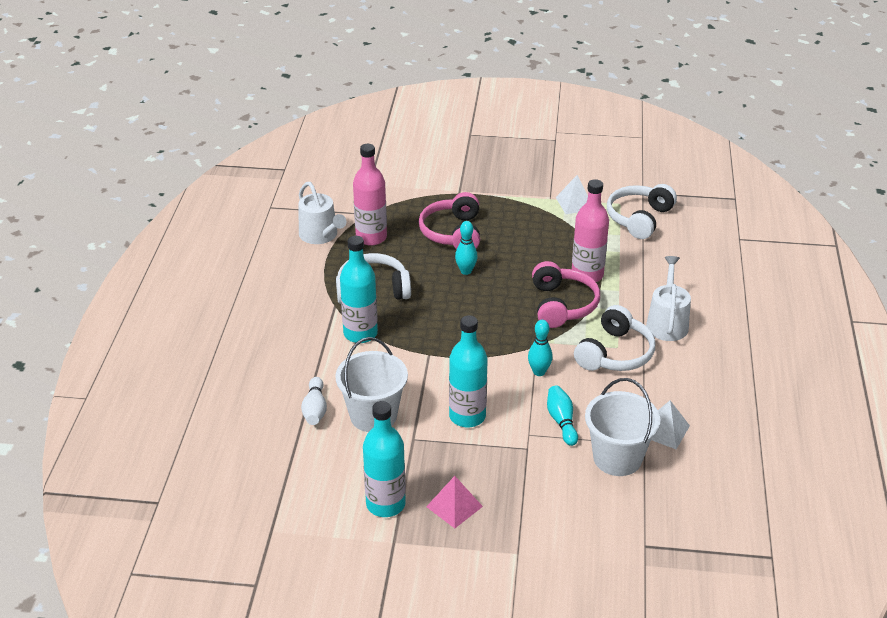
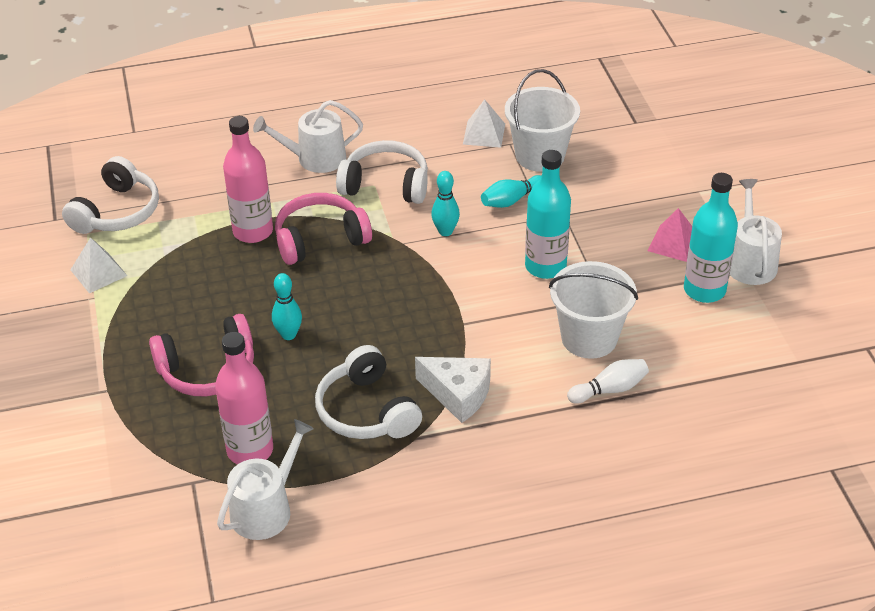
camera: 110 degrees left, 5 degrees up
turquoise bottle [340,236,378,343] -> white cheese [415,357,491,423]
white headphones [607,184,677,239] -> white headphones turned 75 degrees counterclockwise [62,156,159,234]
none -> white watering can [730,179,782,285]

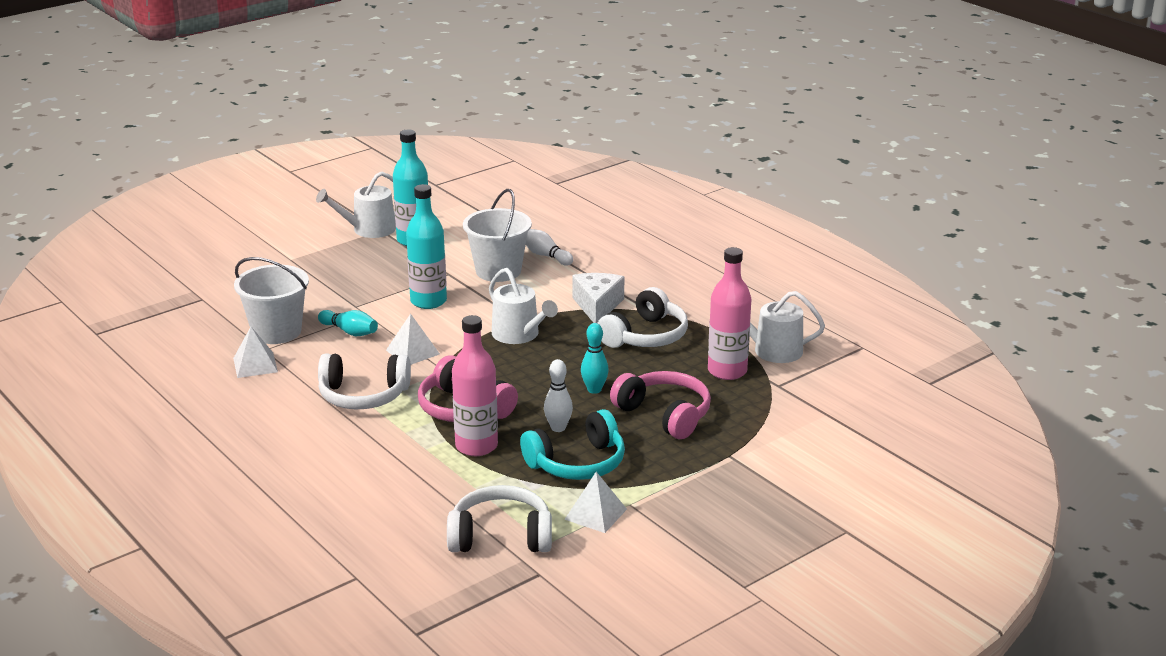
camera: 115 degrees left, 15 degrees down
white watering can [253,100,363,173] -> white watering can moved to [489,268,558,344]
white headphones [336,140,428,204] -> white headphones turned 75 degrees counterclockwise [318,353,411,410]
turquoise bowling pin [431,171,460,236] -> white pyramid [386,314,440,365]
pink pyramid [647,208,692,262] -> none
none -> turquoise headphones [520,409,625,480]
none -> white bowling pin [544,359,573,432]

